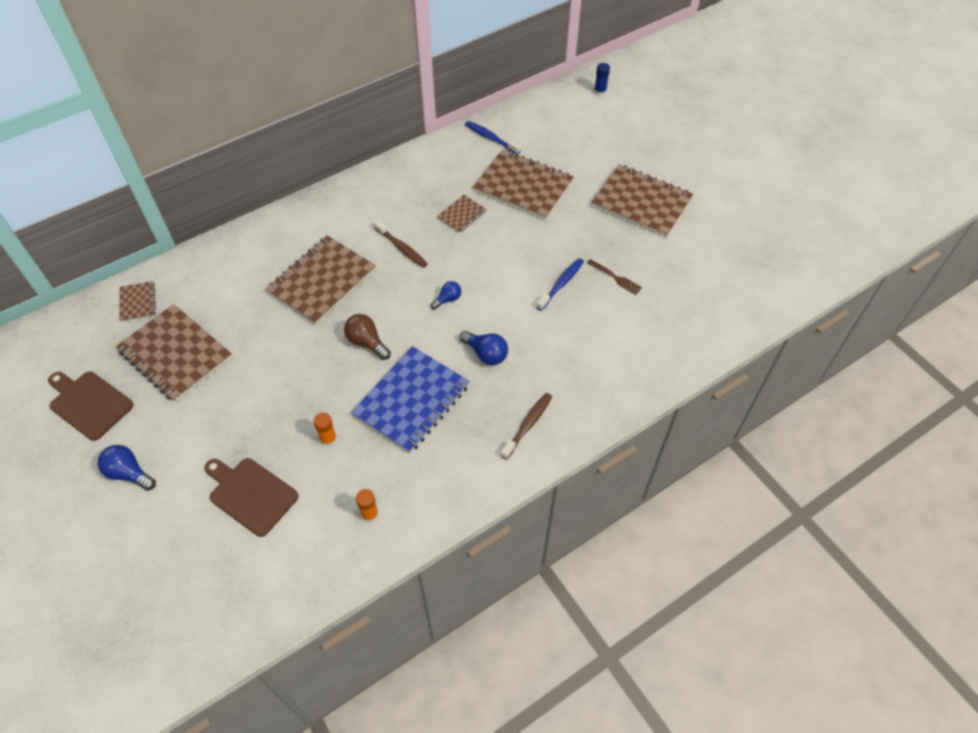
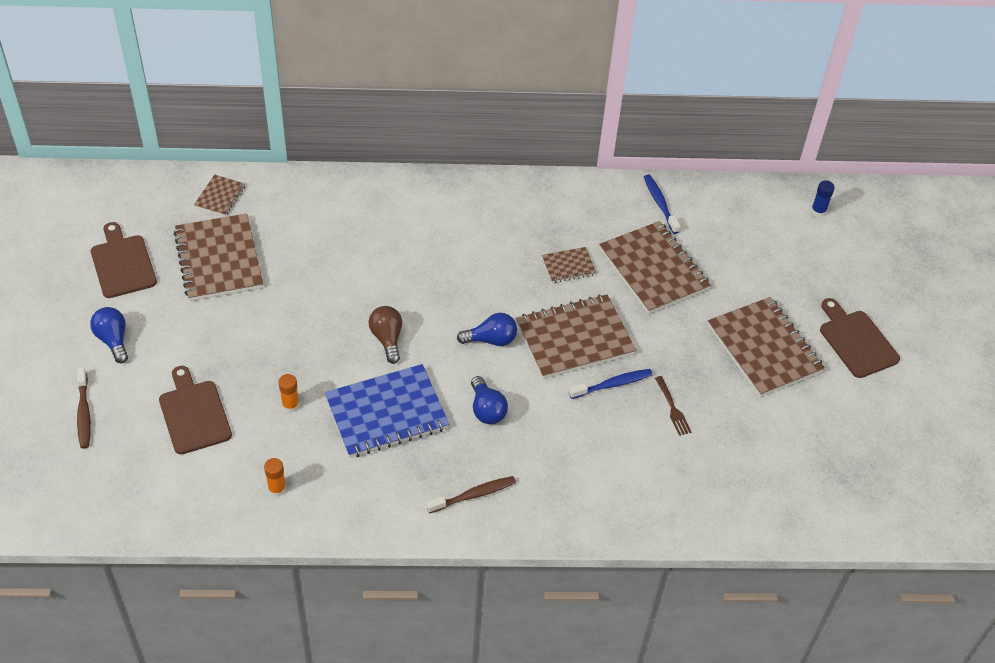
camera: 30 degrees right, 5 degrees down
brown notebook [266,235,376,325] -> brown notebook moved to [516,294,636,379]
brown toothbrush [373,219,428,268] -> brown toothbrush moved to [77,367,91,448]
blue light bulb [431,281,461,309] -> blue light bulb [457,313,517,346], size x1.51
none -> brown cutting board [820,298,900,378]

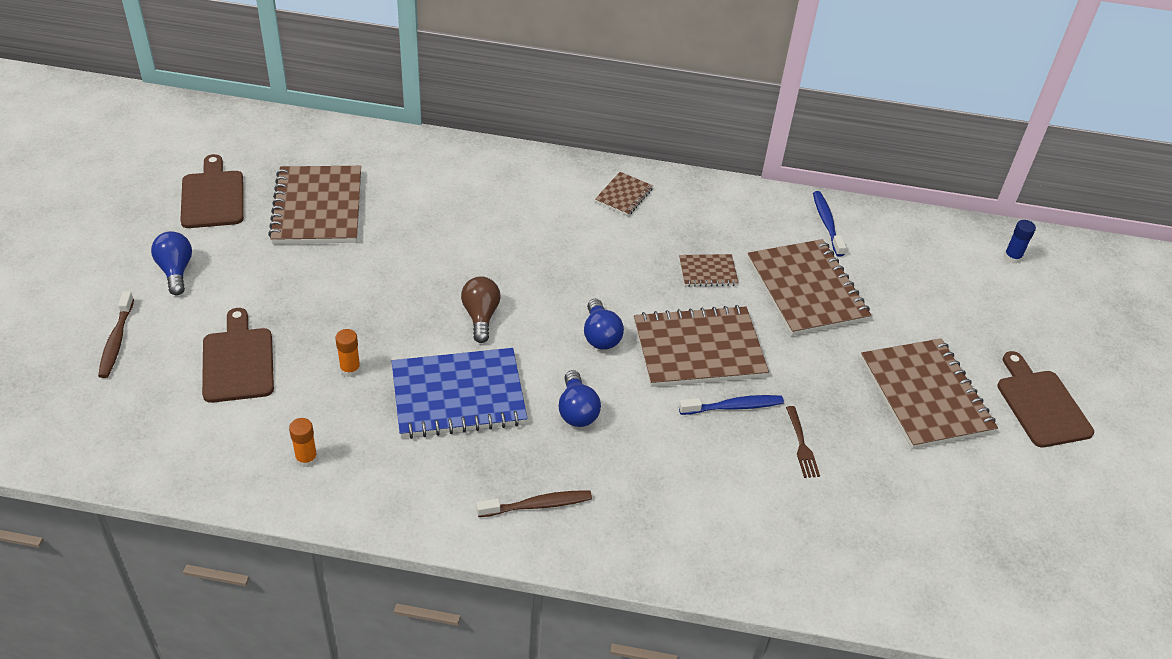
camera: 10 degrees right, 5 degrees down
brown notebook [194,175,245,216] -> brown notebook moved to [595,172,653,216]
blue light bulb [457,313,517,346] -> blue light bulb turned 75 degrees clockwise [584,299,624,350]

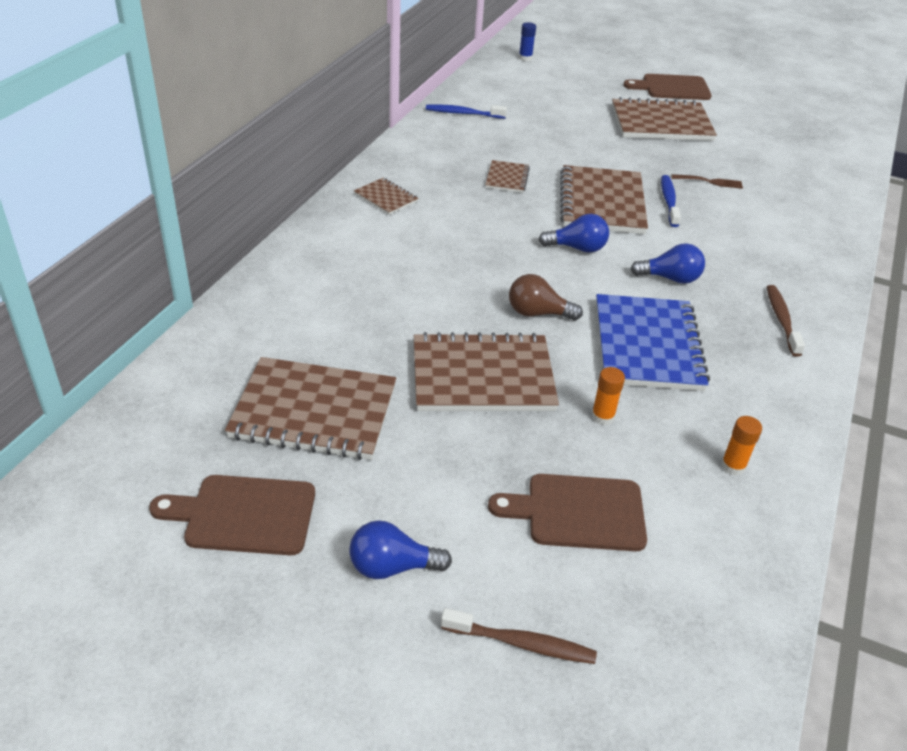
camera: 75 degrees left, 5 degrees down
brown notebook [748,239,872,336] -> brown notebook moved to [414,332,559,411]

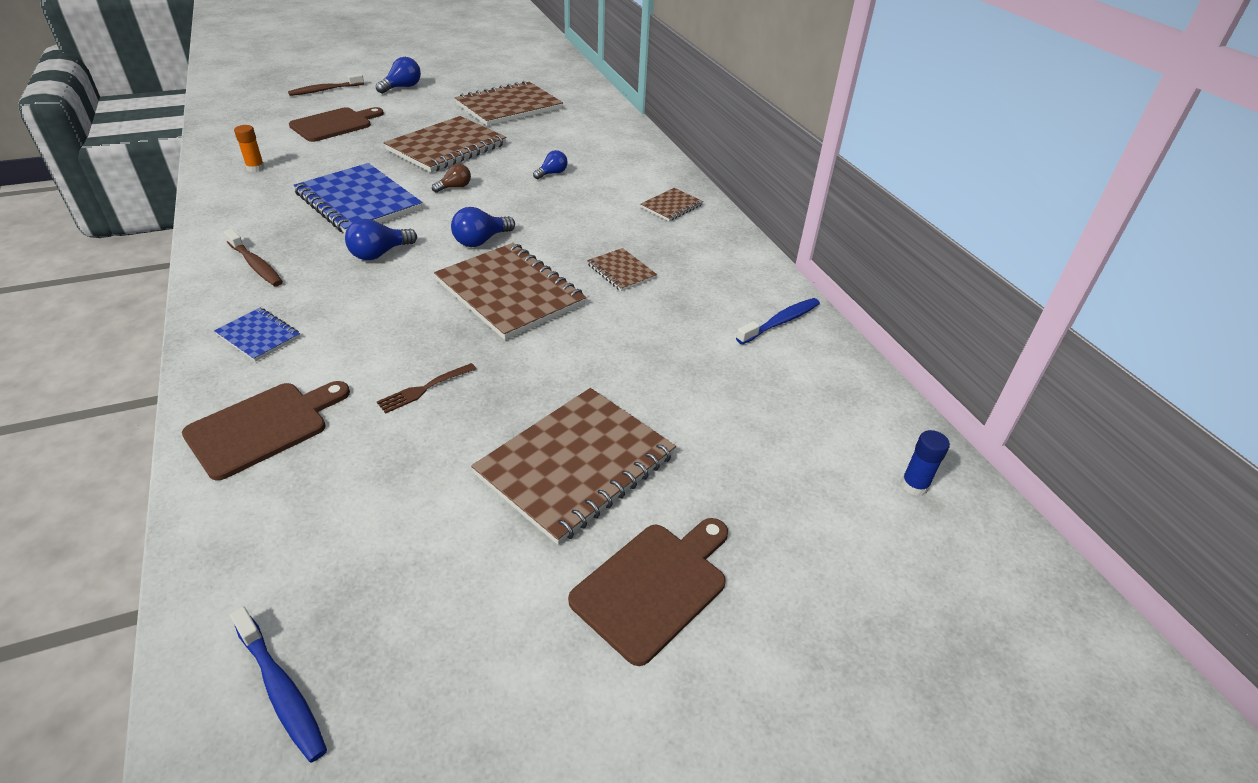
camera: 135 degrees right, 0 degrees up
brown cutting board [149,475,315,555] -> brown cutting board moved to [182,381,350,481]
brown notebook [354,178,418,215] -> brown notebook turned 45 degrees counterclockwise [641,188,703,221]
brown light bulb [509,274,583,320] -> brown light bulb [432,163,471,193], size x0.66
orange glue stick [591,367,625,425] -> none
blue toothbrush [661,175,681,227] -> blue toothbrush moved to [230,606,327,762]
none -> blue notebook [214,308,300,362]
none -> blue light bulb [533,150,567,179]

